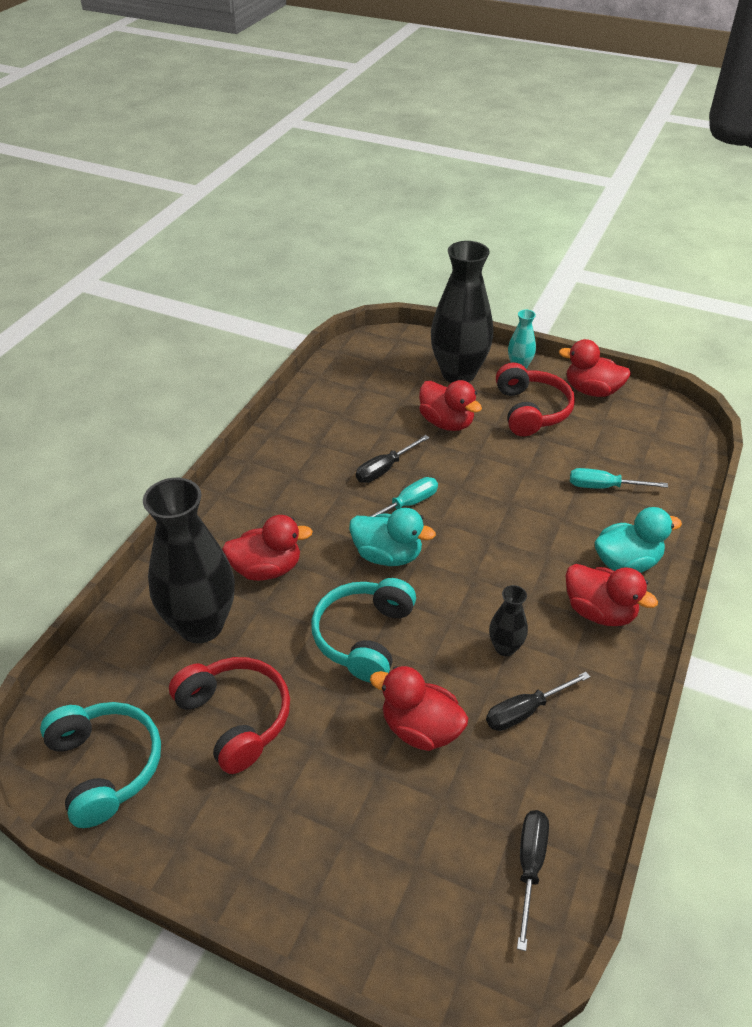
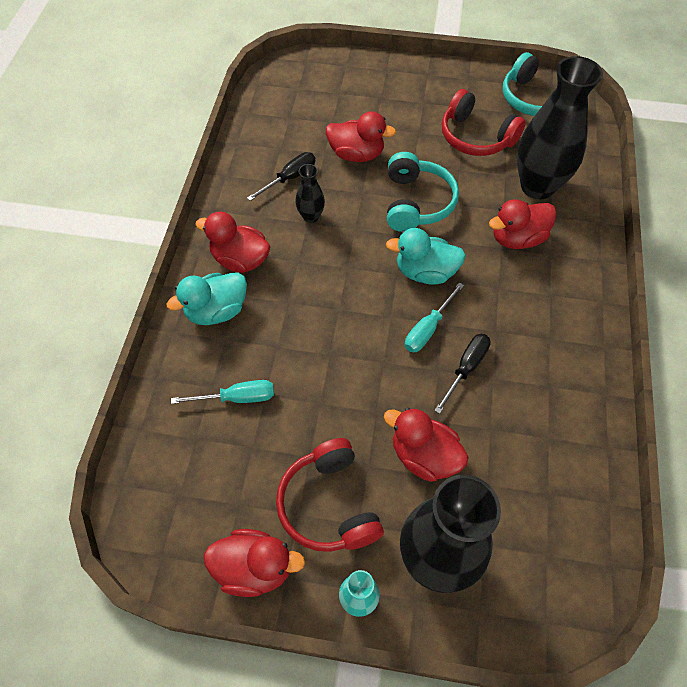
camera: 165 degrees right, 15 degrees up
black screwdriver [517,810,549,951] -> none

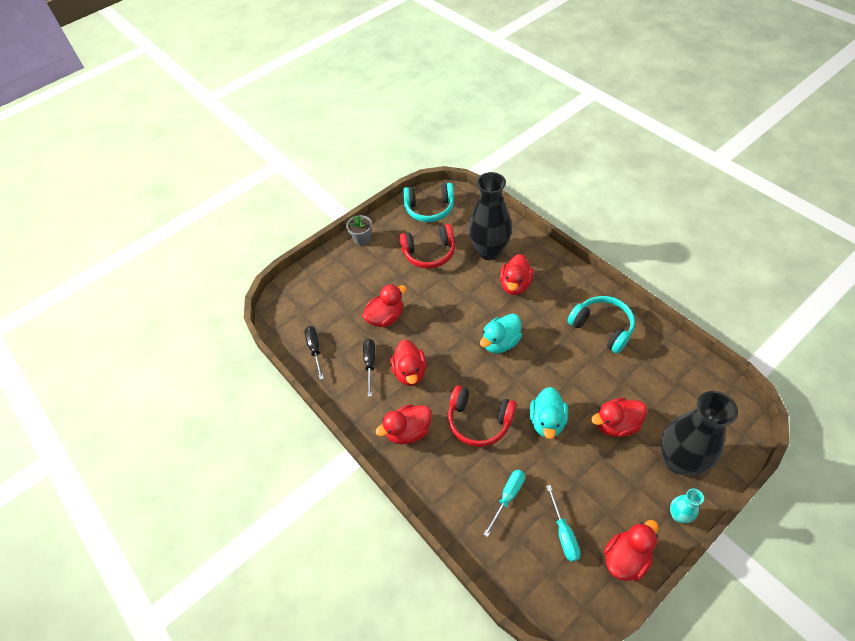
camera: 45 degrees left, 5 degrees down
turquoise duck [167,272,247,325] -> turquoise duck moved to [530,387,568,439]
red headphones [276,438,384,552] -> red headphones moved to [448,385,517,447]
black vase [296,164,325,223] -> red duck [390,340,427,386]
turquoise headphones [387,152,459,232] -> turquoise headphones moved to [567,296,635,354]
turquoise screwdriver [405,282,464,353] -> turquoise screwdriver moved to [546,485,581,562]
black screwdriver [434,334,491,414] -> black screwdriver moved to [304,326,324,379]
none -> grey flower pot [346,215,372,245]

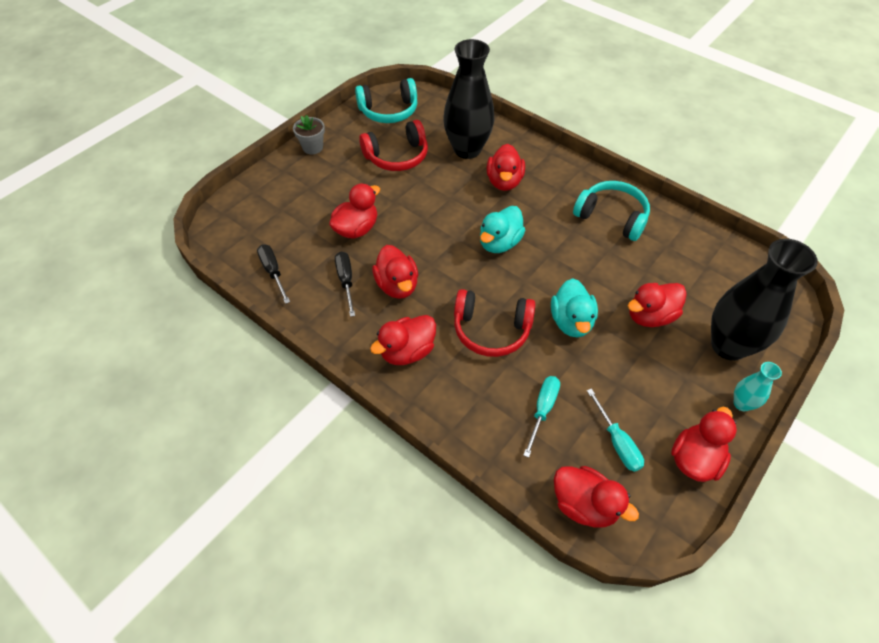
camera: 15 degrees left, 0 degrees up
none -> red duck [554,466,639,528]

